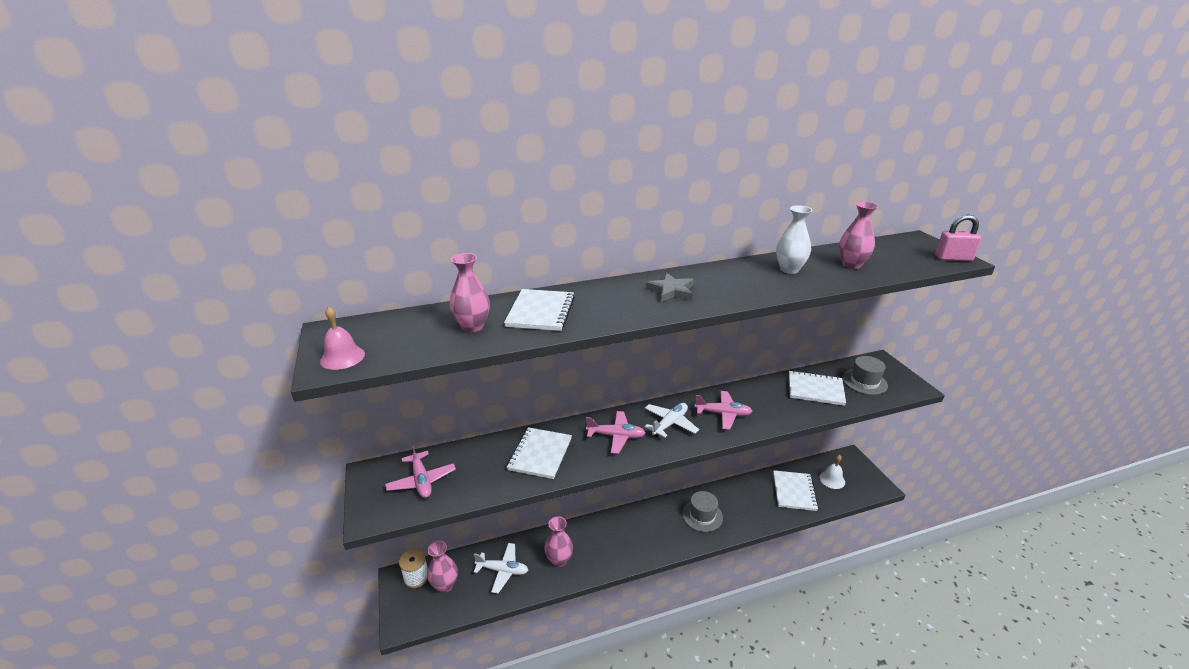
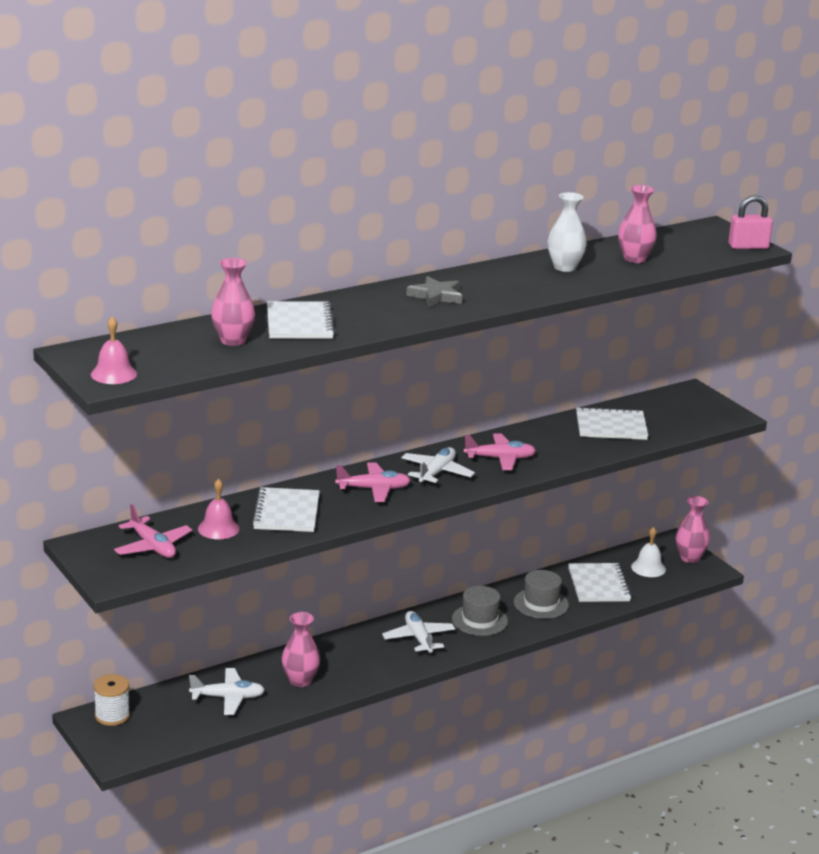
camera: 15 degrees left, 5 degrees down
pink vase [427,541,458,593] -> pink vase moved to [676,496,710,563]
grey hat [842,356,888,395] -> grey hat moved to [514,570,569,619]
none -> pink bell [198,479,240,539]
none -> white plane [382,611,455,655]

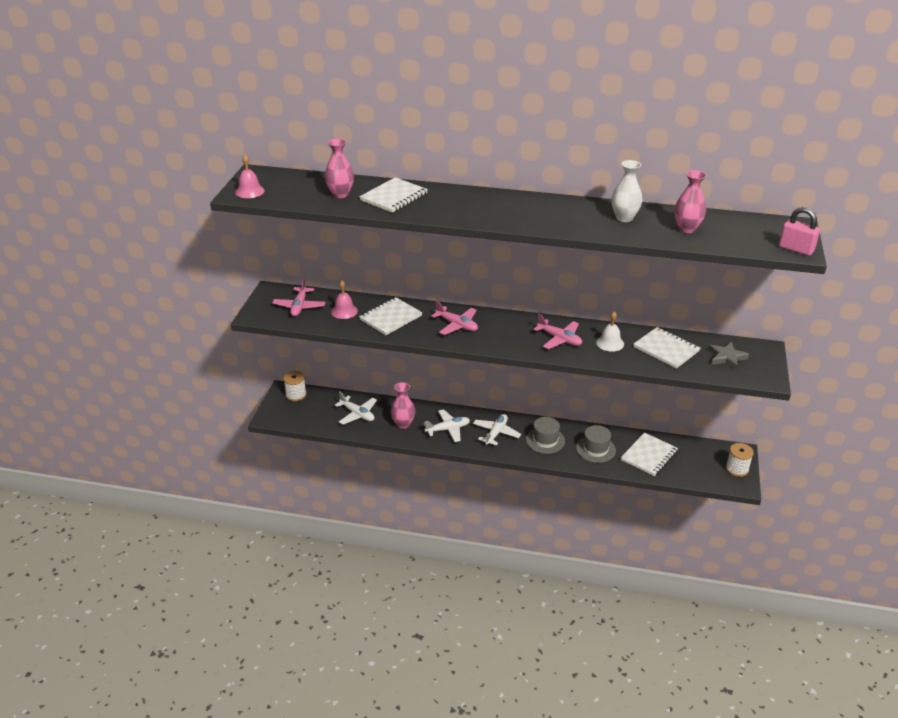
camera: 45 degrees right, 10 degrees up
white plane [401,447,475,486] -> white plane moved to [424,409,470,442]
grey star [406,276,462,307] -> grey star moved to [708,342,749,370]
white bell [631,527,666,577] -> white bell moved to [596,312,624,352]
pink vase [676,496,710,563] -> white spool [726,443,754,477]

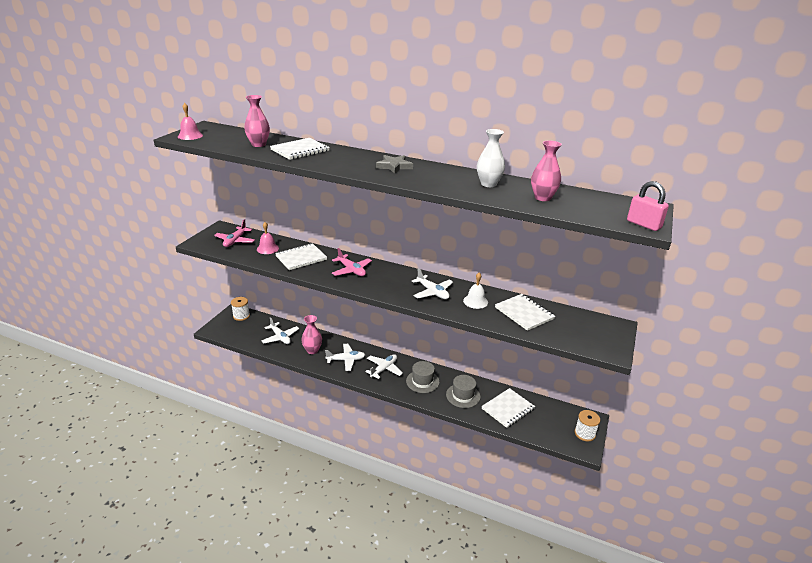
camera: 10 degrees right, 5 degrees down
pink plane [533,314,582,349] -> white plane [412,268,453,299]
grey star [708,342,749,370] -> grey star moved to [376,155,413,174]

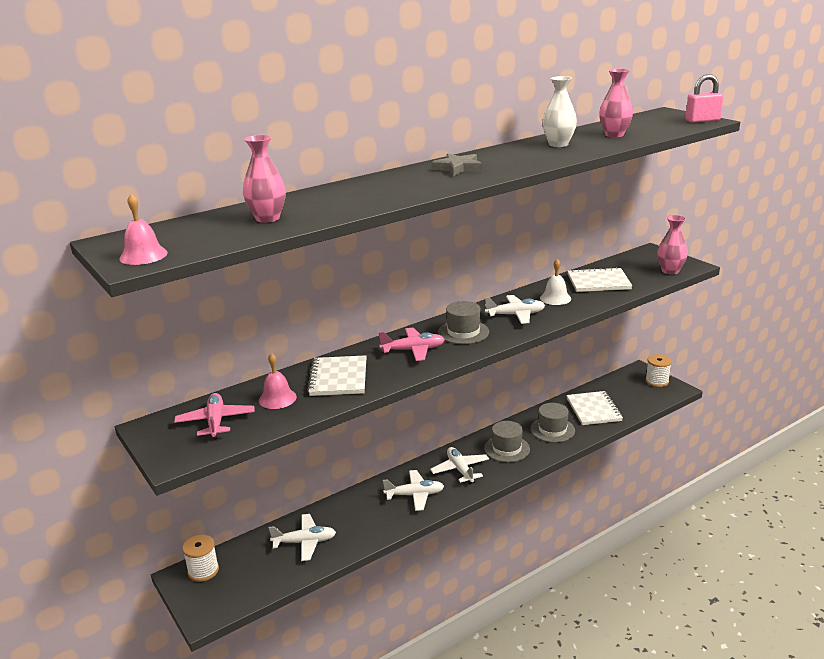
camera: 55 degrees left, 5 degrees down
pink plane [214,219,255,247] -> pink plane turned 150 degrees counterclockwise [174,393,255,440]
white notebook [270,138,330,160] -> none
pink vase [301,315,322,354] -> pink vase moved to [657,215,688,275]
white plane [325,344,365,371] -> white plane turned 60 degrees clockwise [383,470,444,511]
none -> grey hat [438,301,489,344]

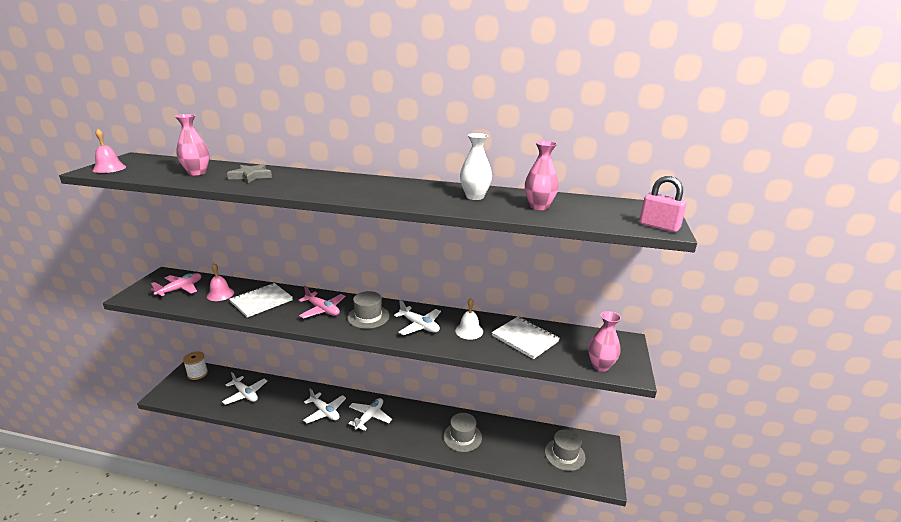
camera: 45 degrees right, 0 degrees up
grey star [431,153,482,176] -> grey star moved to [227,164,272,183]
grey hat [484,421,530,462] -> grey hat moved to [545,429,586,471]
white notebook [566,391,623,425] -> none
white spool [645,354,672,387] -> none

